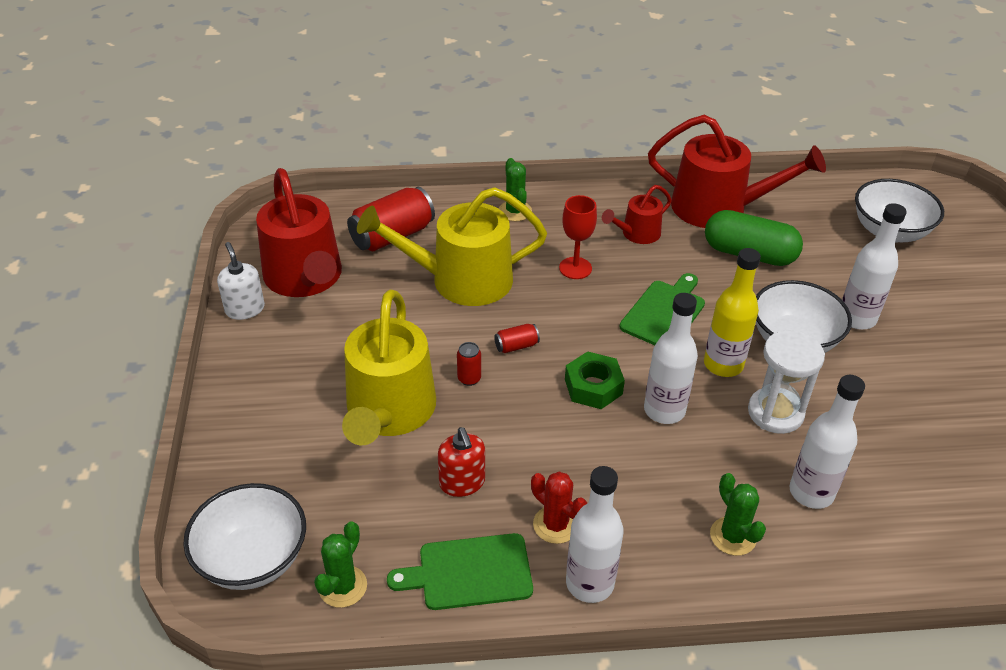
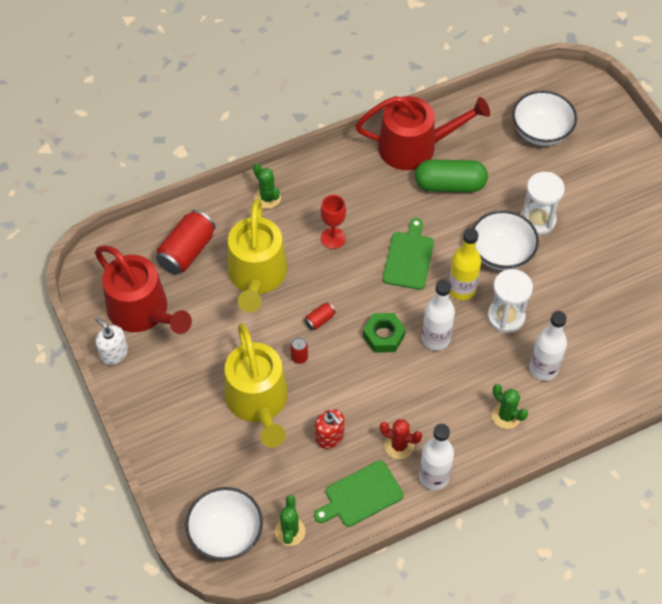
camera: 20 degrees left, 15 degrees up
yellow watering can [357,187,547,306] -> yellow watering can turned 60 degrees counterclockwise [228,198,287,313]
red watering can [602,185,672,244] -> none
white bottle [842,203,907,329] -> white hourglass [521,172,565,235]

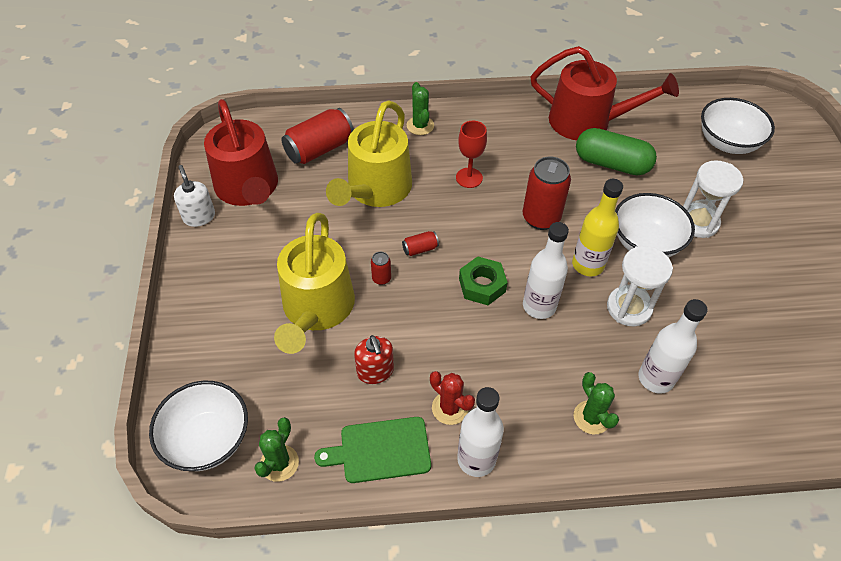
camera: 20 degrees right, 5 degrees down
green cutting board [383,218,434,290] -> red can [523,156,571,230]

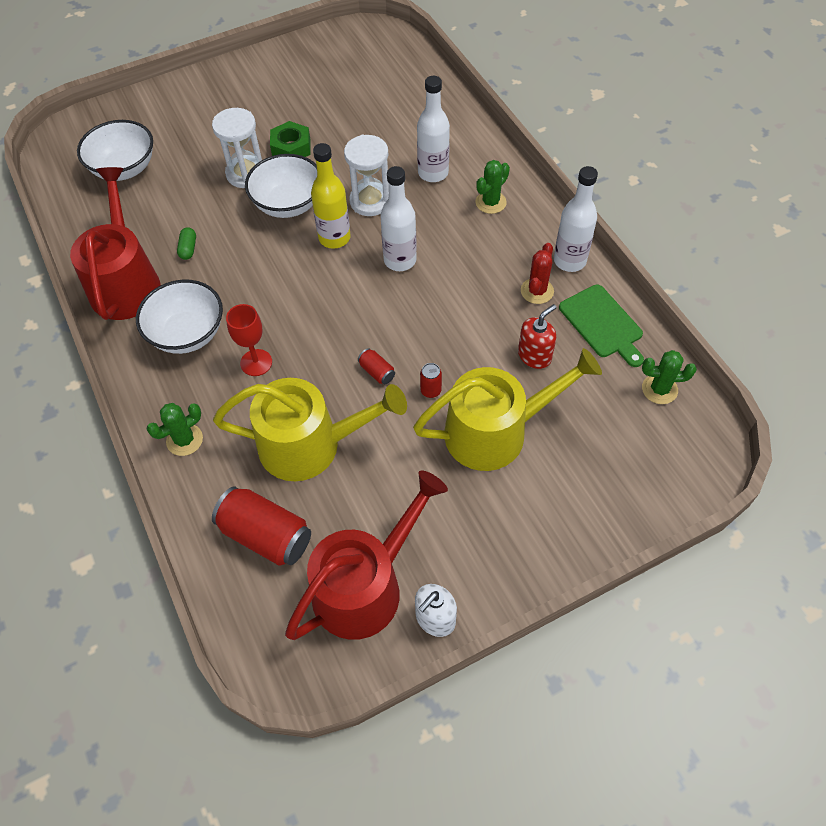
camera: 110 degrees left, 5 degrees up
white bowl [149,380,248,471] -> white bowl moved to [136,280,223,354]
green nut [459,256,508,305] -> green nut moved to [270,121,310,157]
red can [523,156,571,230] -> none
green capsule [576,128,657,175] -> green capsule [177,227,196,260], size x0.42

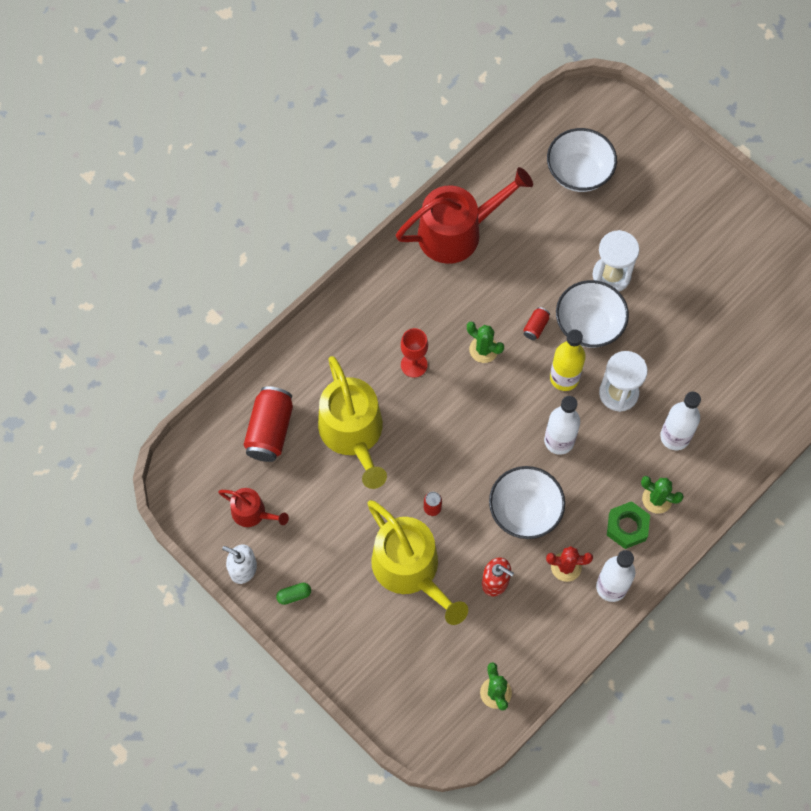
camera: 70 degrees right, 10 degrees up
white bowl [136,280,223,354] -> white bowl moved to [489,466,565,539]
green cactus [147,403,203,456] -> green cactus moved to [467,322,504,363]
green capsule [177,227,196,260] -> green capsule moved to [276,583,311,605]
green nut [270,121,310,157] -> green nut moved to [607,501,650,549]
red watering can [285,471,448,640] -> red watering can [218,488,289,527], size x0.51
red can [358,348,395,384] -> red can moved to [524,307,550,340]
green cutting board [559,285,644,367] -> none

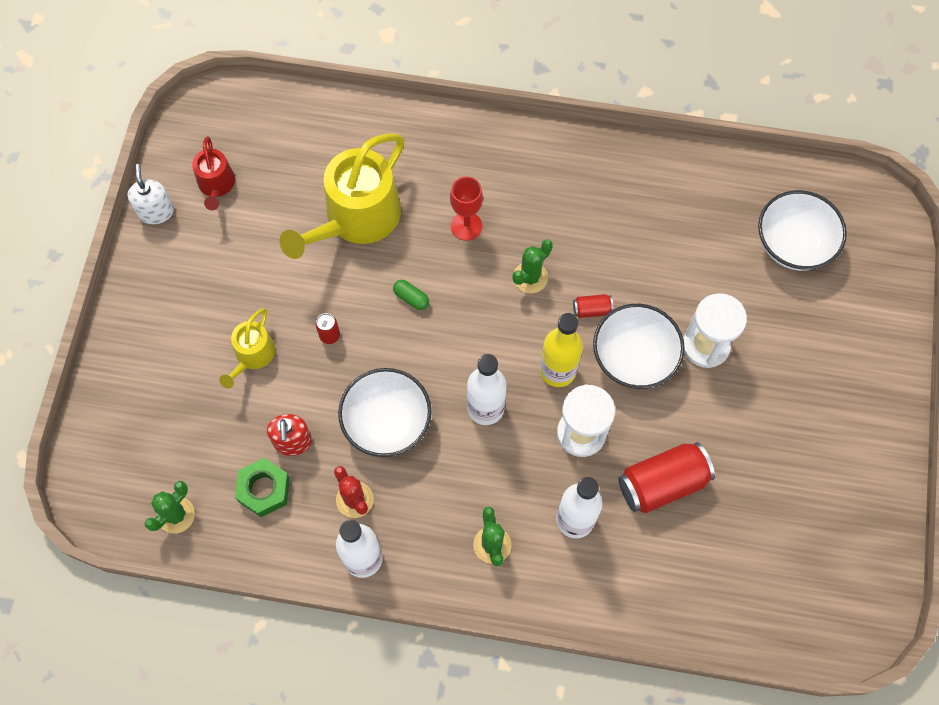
camera: 55 degrees right, 0 degrees up
red can [244,386,293,462] -> red can moved to [619,442,715,513]
green capsule [276,583,311,605] -> green capsule moved to [393,280,429,310]
yellow watering can [367,500,468,625] -> yellow watering can [219,308,275,388], size x0.51
red watering can [396,167,533,264] -> none
green cactus [467,322,504,363] -> green cactus turned 45 degrees clockwise [512,239,553,293]
green nut [607,501,650,549] -> green nut moved to [235,458,290,517]

